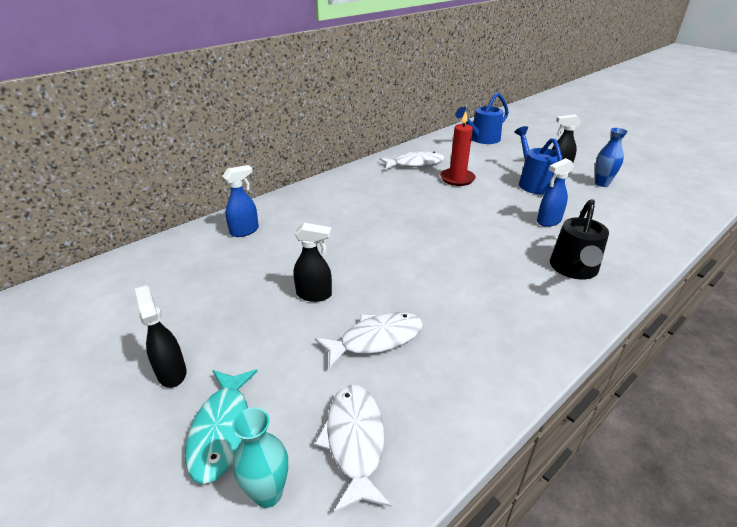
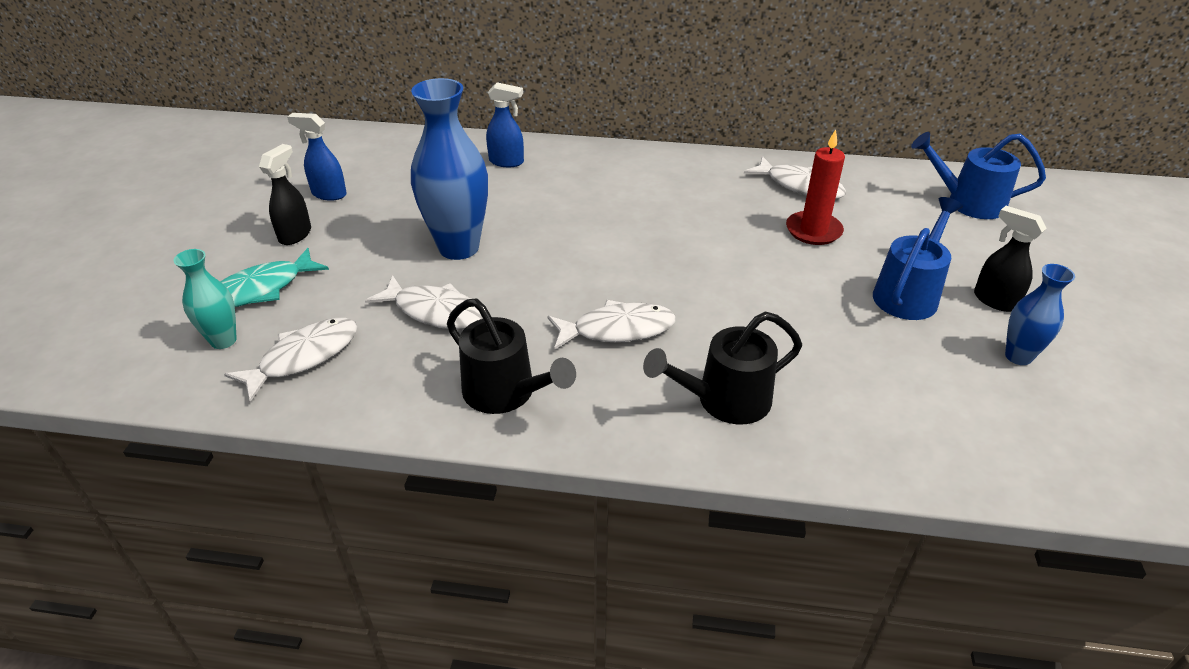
camera: 50 degrees right, 5 degrees up
black spray bottle [294,223,332,302] -> blue vase [411,78,488,260]
blue spray bottle [537,158,574,227] -> blue spray bottle moved to [287,113,347,201]
none -> black watering can [447,299,576,414]
none -> white fish [548,300,676,350]

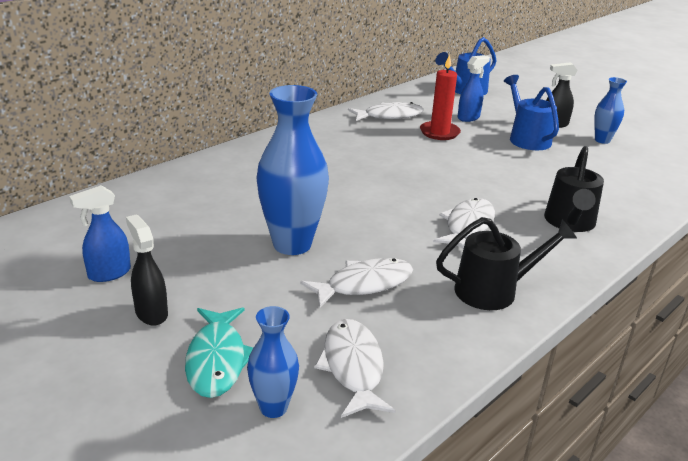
camera: 55 degrees left, 10 degrees down
turquoise vase [174,249,237,349] -> blue vase [247,306,299,418]
blue spray bottle [486,82,524,167] -> blue spray bottle moved to [458,55,490,122]

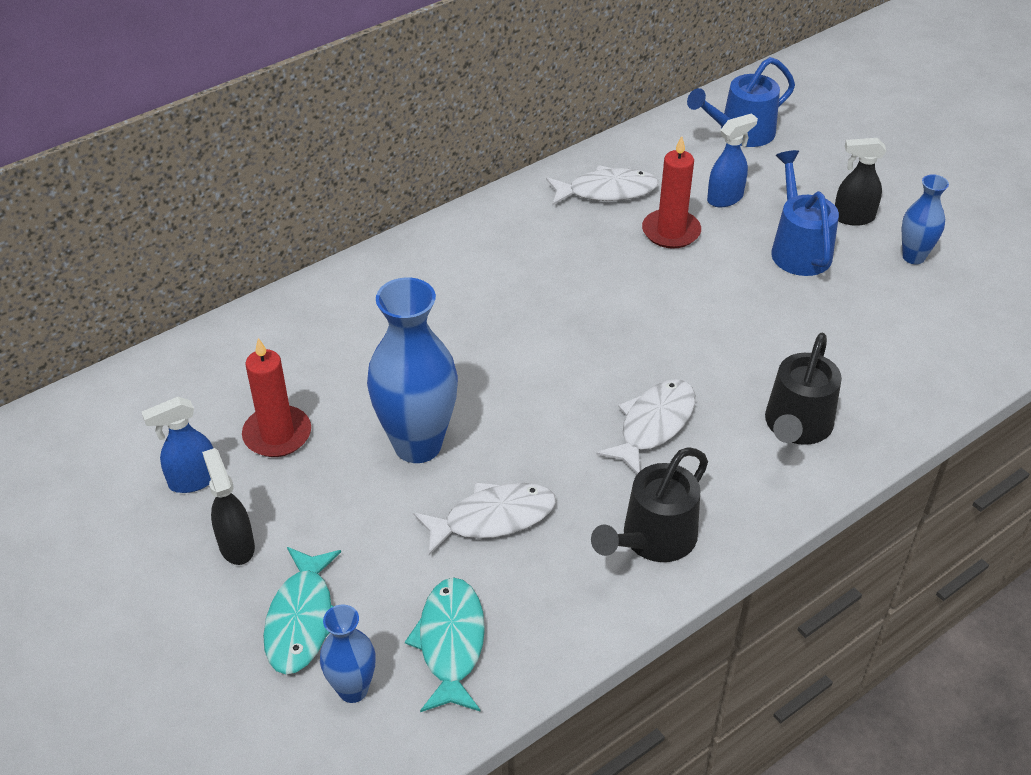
camera: 10 degrees right, 15 degrees up
white fish [314,319,396,418] -> turquoise fish [405,577,485,712]
black watering can [436,217,577,310] -> black watering can turned 135 degrees clockwise [591,447,708,562]
none -> red candle [242,338,311,457]

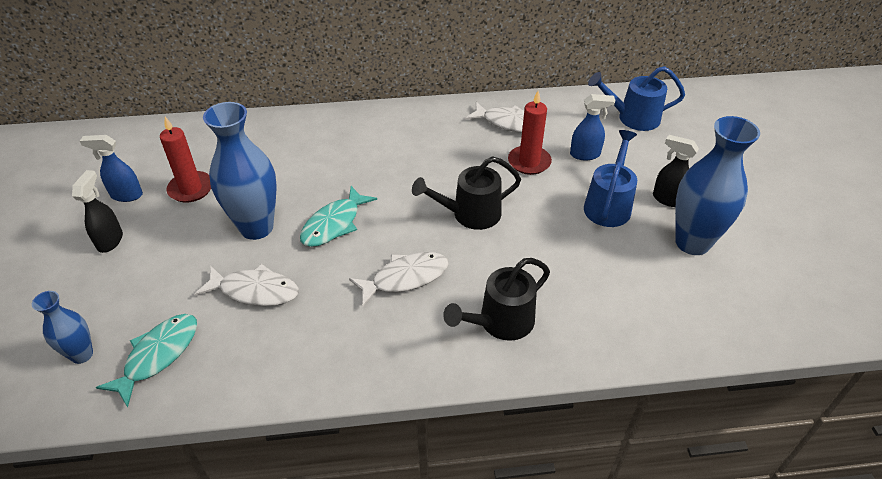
camera: 30 degrees right, 0 degrees up
turquoise fish [263,547,341,674] -> turquoise fish moved to [300,186,377,247]
black watering can [591,447,708,562] -> black watering can moved to [412,156,521,230]
blue vase [902,174,949,264] -> blue vase [675,116,760,255], size x1.87

